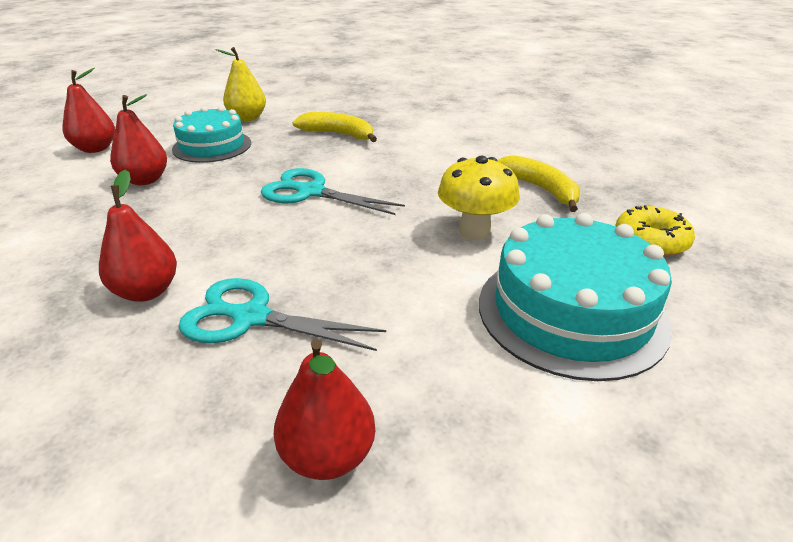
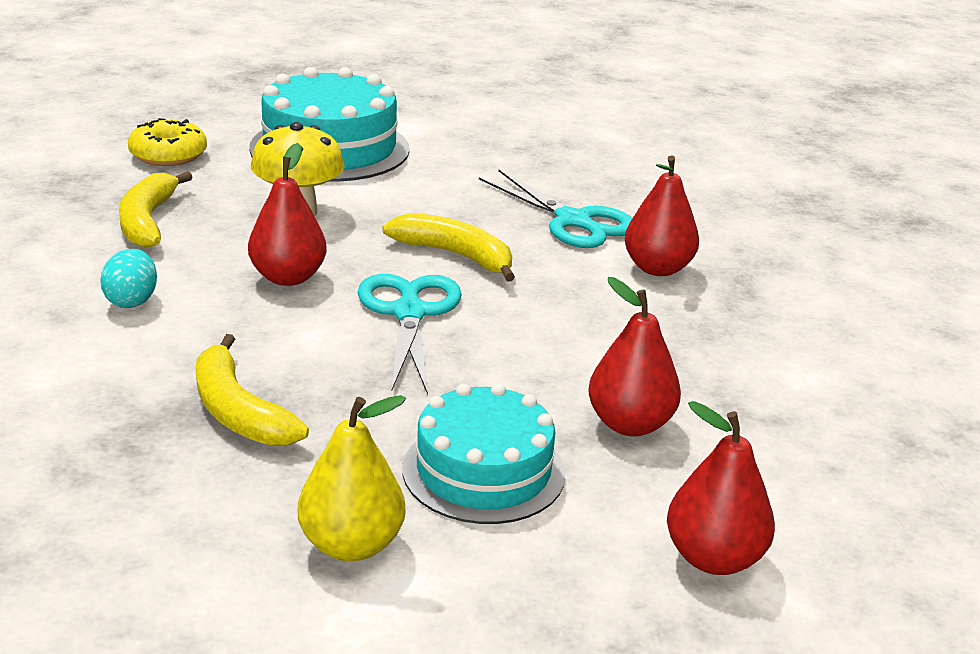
camera: 150 degrees left, 5 degrees down
turquoise scissors [261,168,405,215] -> turquoise scissors turned 150 degrees counterclockwise [357,274,462,395]
red pear [274,339,375,480] -> red pear moved to [248,143,327,286]
none -> turquoise egg [101,249,157,308]
none -> yellow banana [383,213,515,282]

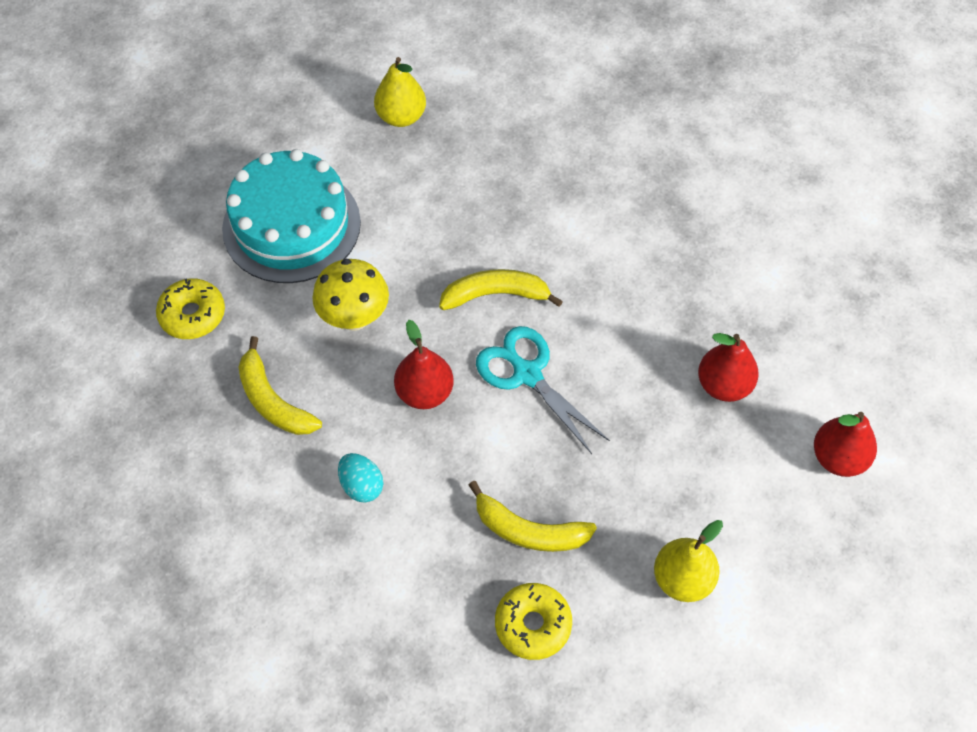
camera: 35 degrees left, 30 degrees up
turquoise cake [402,383,565,524] -> none
turquoise scissors [479,169,632,248] -> none
red pear [625,156,699,276] -> none
none -> yellow pear [374,57,426,127]
none -> yellow donut [495,583,572,660]

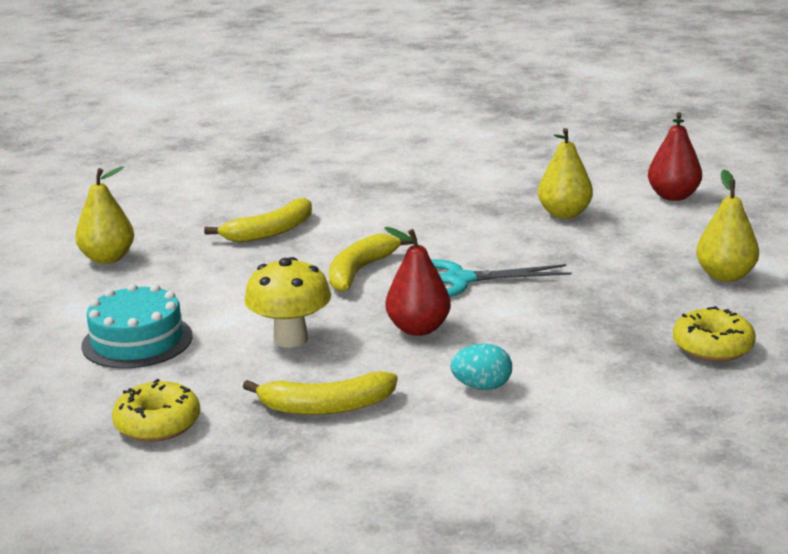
camera: 55 degrees left, 35 degrees down
turquoise cake [222,149,361,283] -> turquoise cake [81,283,193,369], size x0.66
yellow banana [469,481,597,552] -> yellow banana moved to [204,198,312,242]
red pear [698,333,759,402] -> yellow pear [538,128,593,219]

